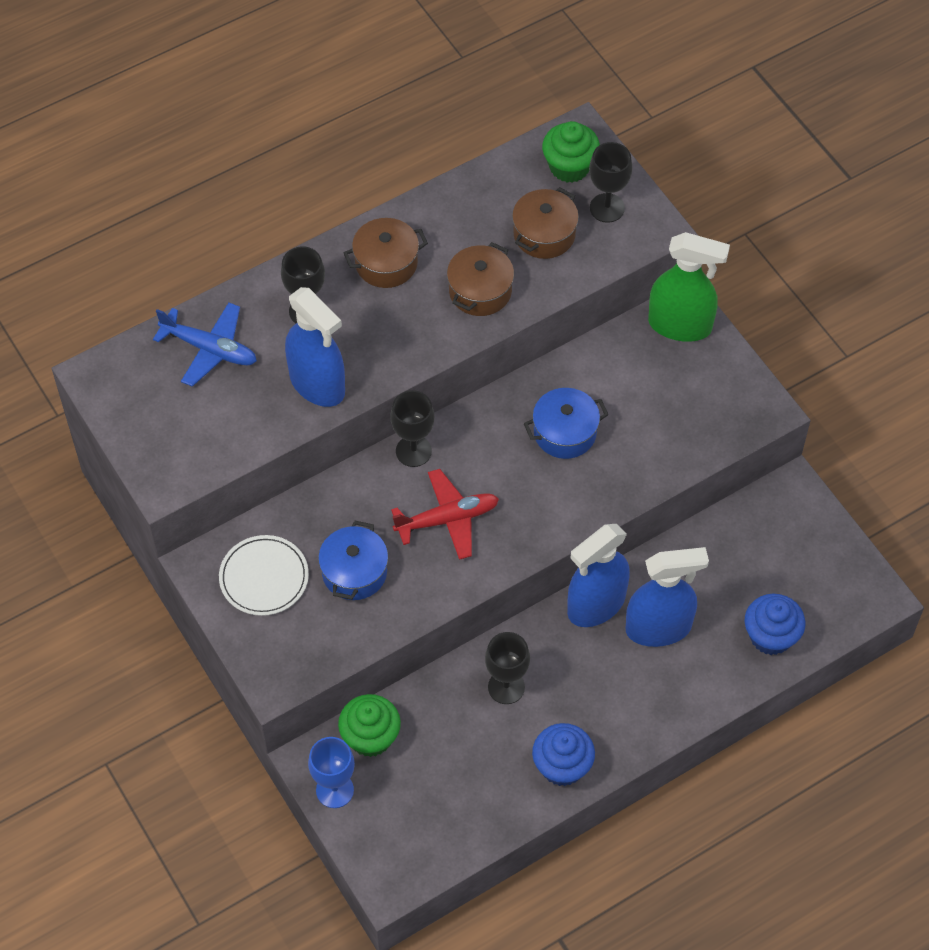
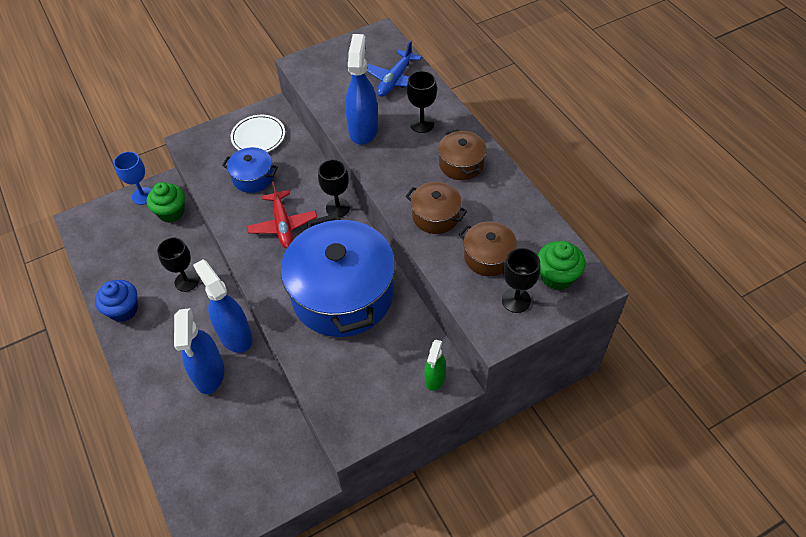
camera: 95 degrees right, 5 degrees down
blue spray bottle [285,287,345,407] -> blue spray bottle turned 135 degrees clockwise [345,34,378,145]
blue pot [524,388,609,459] -> blue pot [281,213,395,337], size x2.21
green spray bottle [648,232,730,342] -> green spray bottle [424,340,446,391], size x0.57
blue cupcake [745,594,805,655] -> none

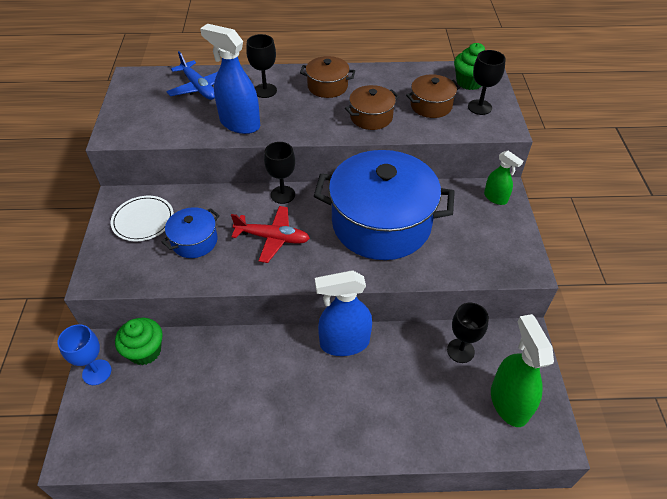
camera: 65 degrees left, 5 degrees down
blue cupcake [95,280,138,322] -> none
black goblet [157,238,199,292] -> black goblet moved to [447,303,489,363]
blue spray bottle [174,308,224,394] -> none
none -> green spray bottle [491,314,554,427]

